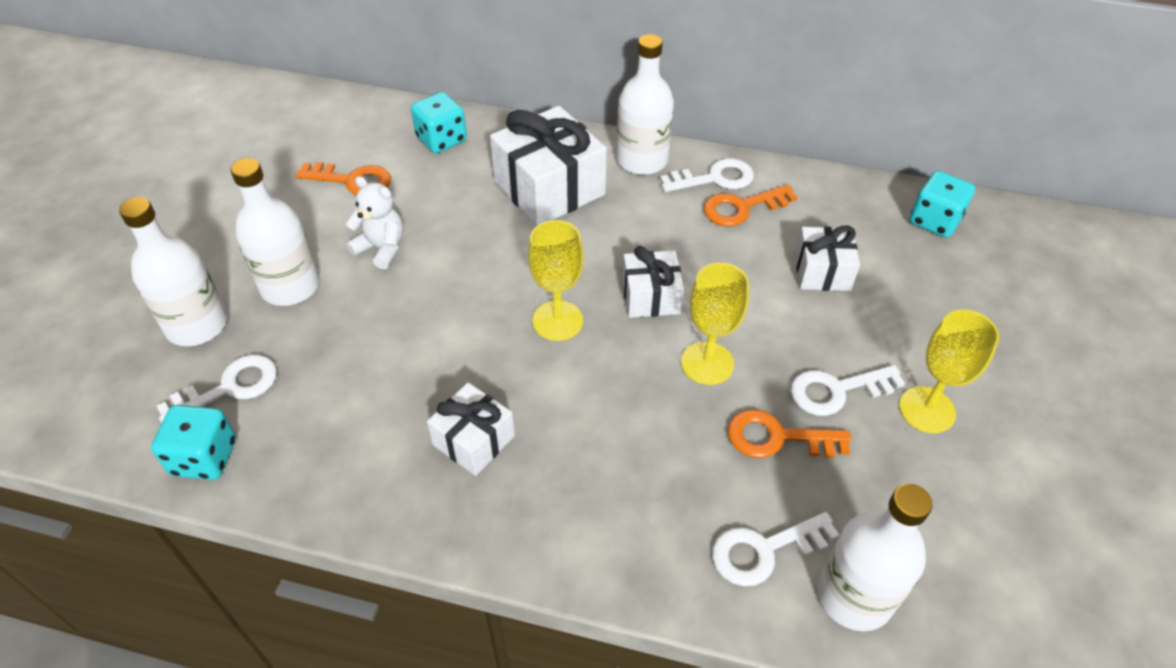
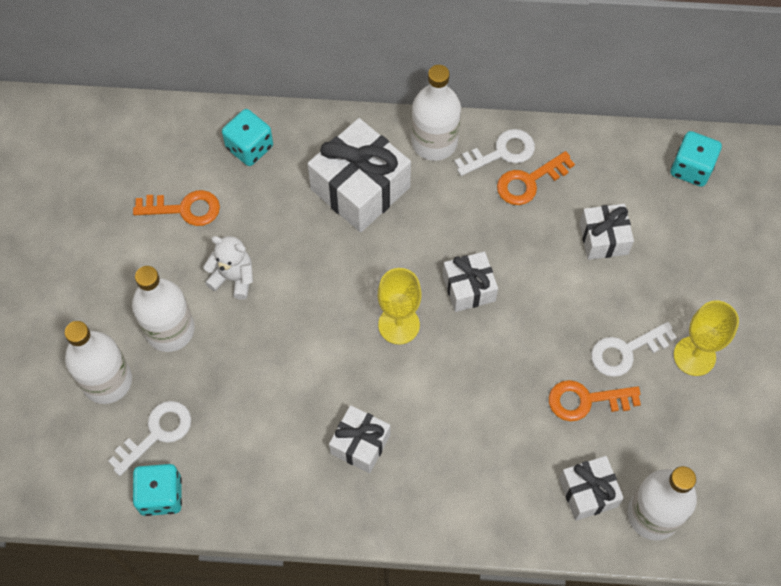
camera: 10 degrees left, 15 degrees up
yellow goblet [681,263,749,385] -> none
white key [712,512,839,586] -> white gift [559,456,624,521]

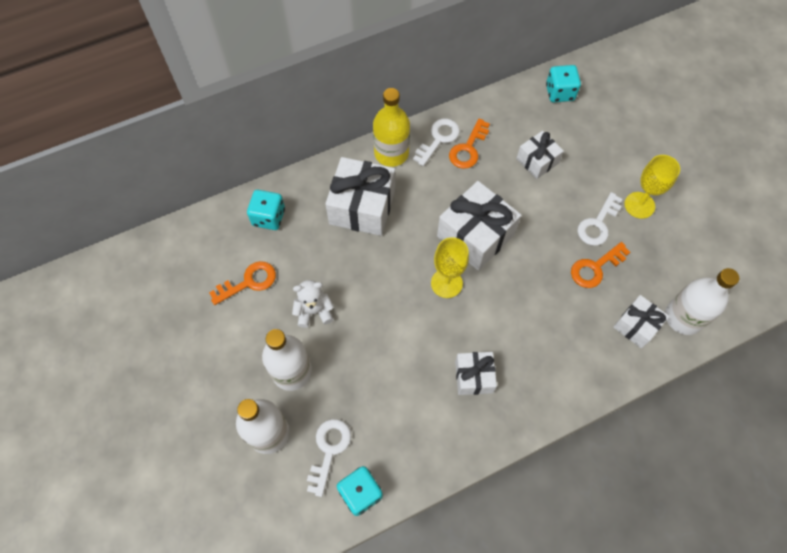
camera: 30 degrees left, 0 degrees up
white bottle [411,65,461,161] -> yellow bottle [373,88,410,167]
white gift [443,251,498,312] -> white gift [437,181,521,270], size x1.74

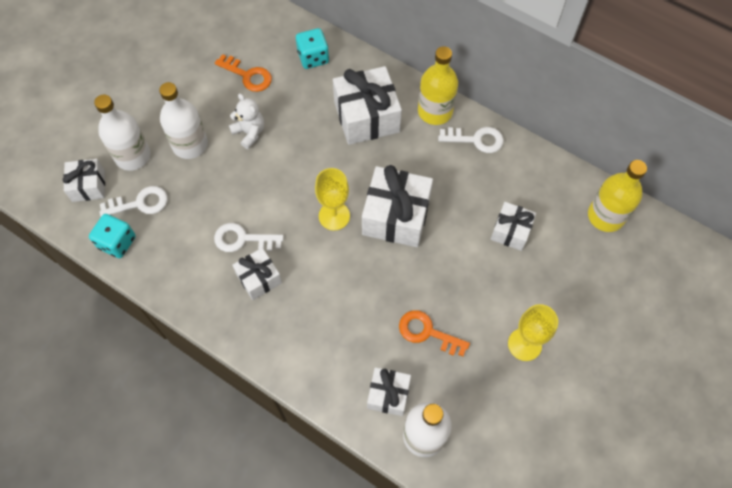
camera: 60 degrees right, 0 degrees up
orange key [449,119,490,169] -> none
turquoise dice [546,65,581,102] -> yellow bottle [588,160,647,232]
white key [577,192,623,246] -> white key moved to [214,223,284,252]
none -> white gift [63,159,105,202]

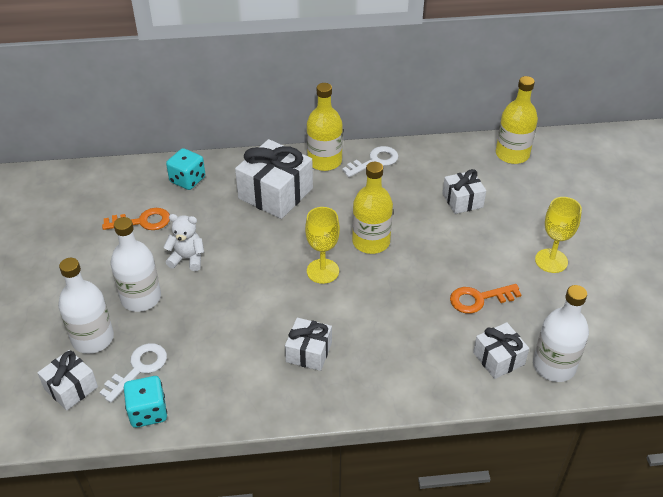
camera: 40 degrees left, 20 degrees down
white key [214,223,284,252] -> none
white gift [362,165,433,247] -> yellow bottle [352,162,393,254]

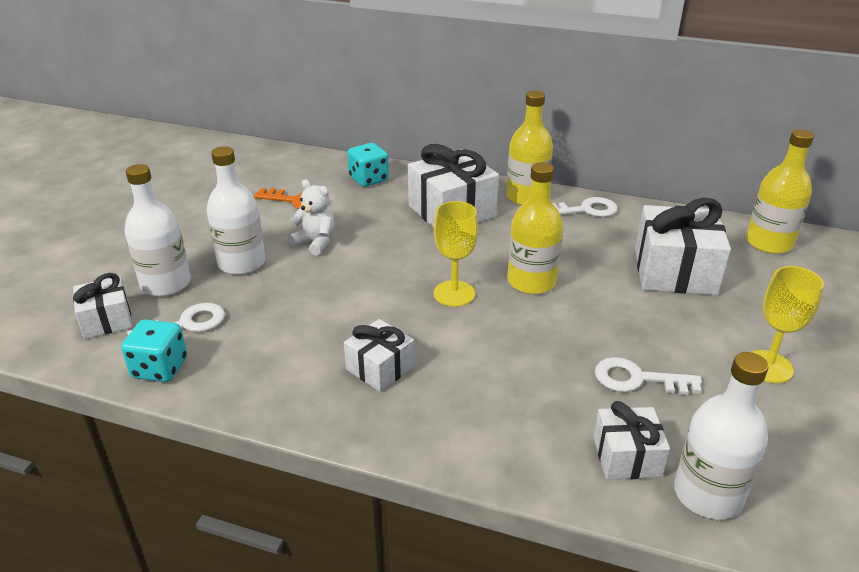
camera: 25 degrees right, 10 degrees down
white gift [442,169,486,214] -> white gift [635,198,731,295], size x1.74
orange key [450,284,522,314] -> white key [595,357,702,395]

